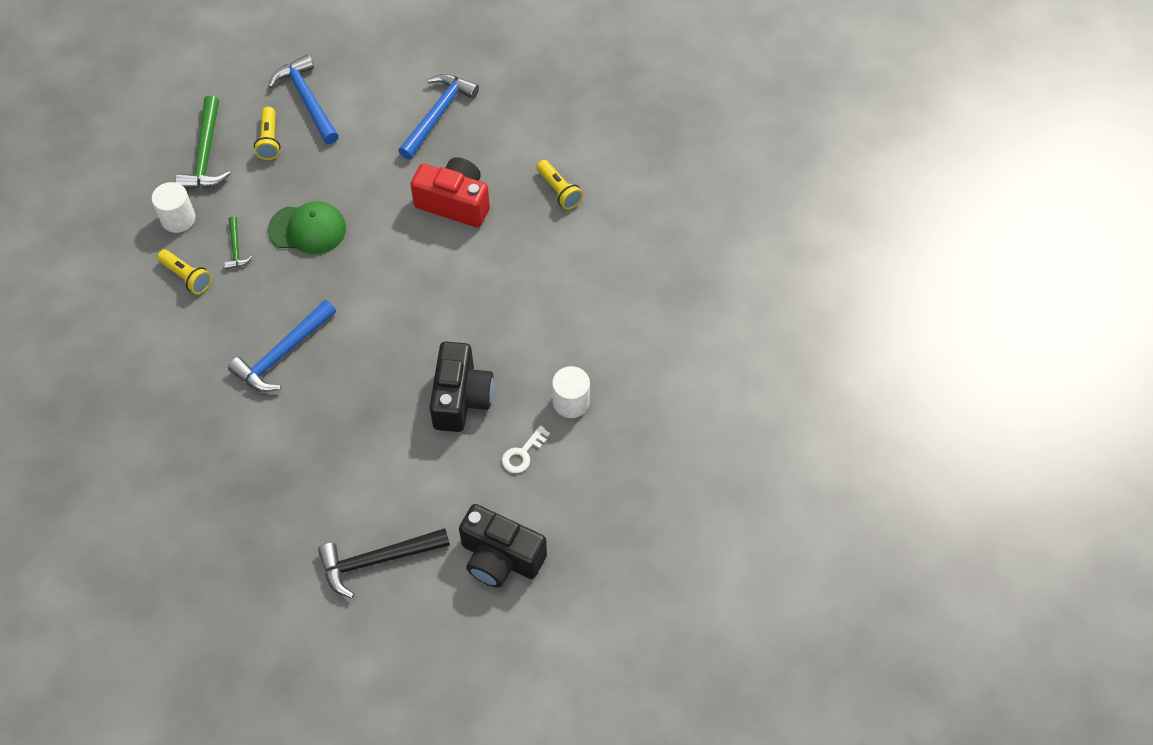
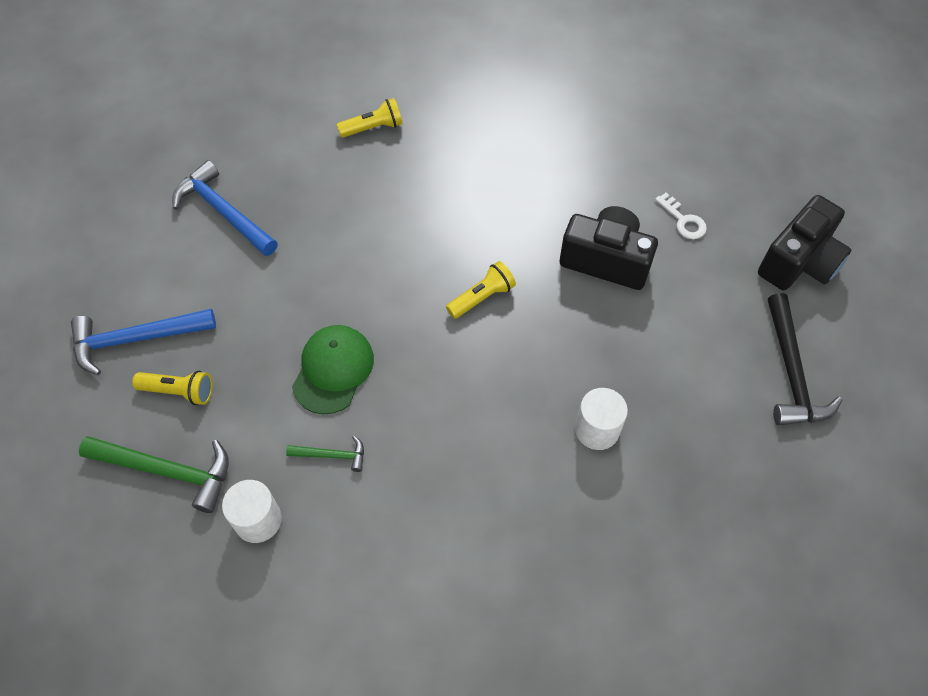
camera: 75 degrees left, 0 degrees up
yellow flashlight [157,250,212,294] -> yellow flashlight moved to [446,261,516,319]
blue hammer [228,300,336,392] -> none
red camera [410,157,490,227] -> none
white cylinder [552,366,590,418] -> white cylinder moved to [575,388,628,450]

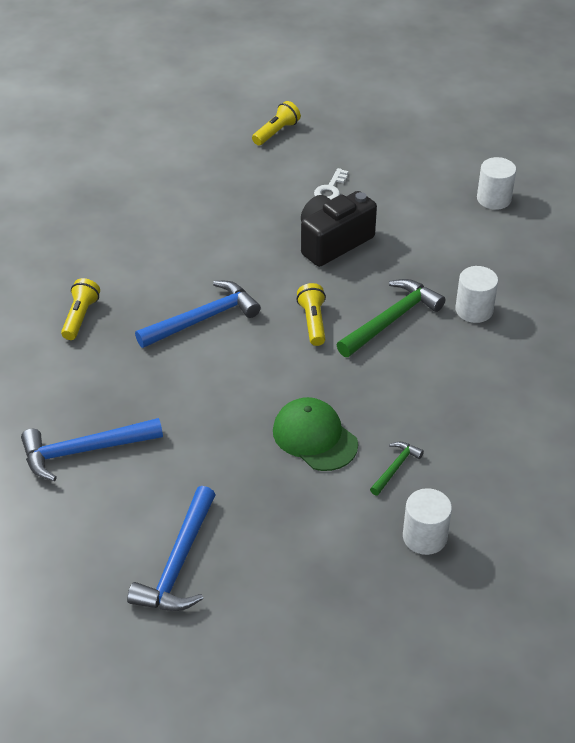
camera: 60 degrees left, 15 degrees down
green hammer [79,436,229,513] -> green hammer moved to [337,279,445,357]
yellow flashlight [132,371,213,405] -> yellow flashlight moved to [252,101,301,145]
white key [655,193,707,239] -> white key turned 120 degrees clockwise [314,168,348,199]
black camera [758,195,852,290] -> none
black hammer [768,293,842,425] -> white cylinder [477,157,516,210]
none -> blue hammer [135,281,261,348]

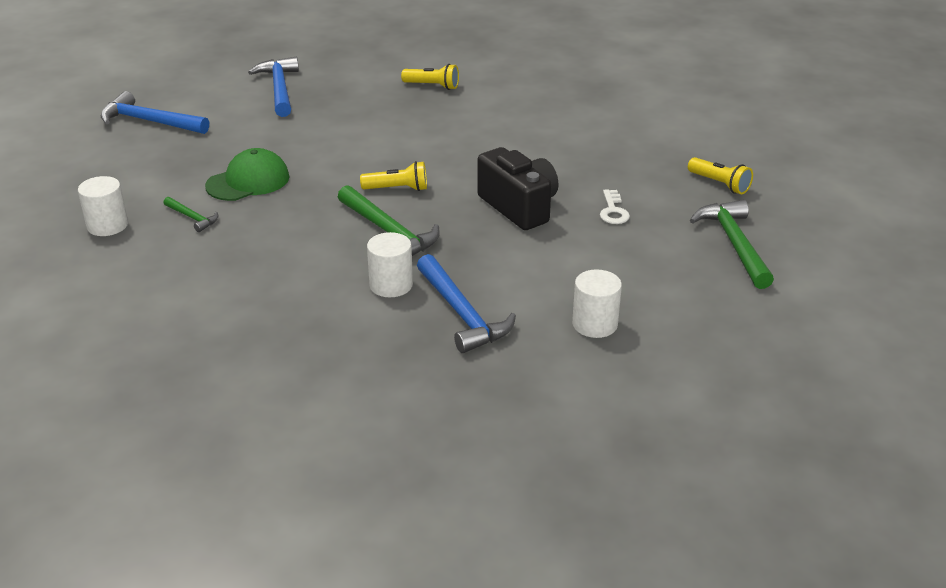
camera: 95 degrees right, 10 degrees down
blue hammer [135,281,261,348] -> blue hammer moved to [417,254,516,353]
white key [314,168,348,199] -> white key turned 120 degrees counterclockwise [600,189,630,224]
none -> green hammer [690,200,774,289]

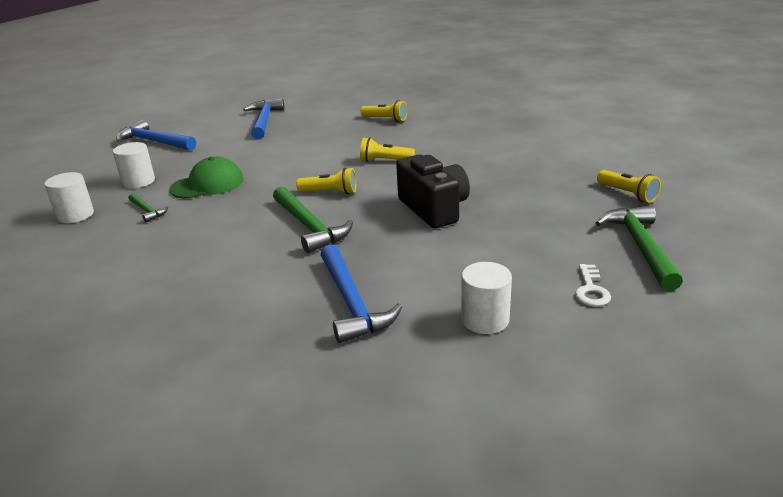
camera: 10 degrees right, 5 degrees down
white cylinder [367,232,413,297] -> white cylinder moved to [113,142,155,188]
white key [600,189,630,224] -> white key moved to [575,264,611,306]
none -> yellow flashlight [360,138,415,162]

